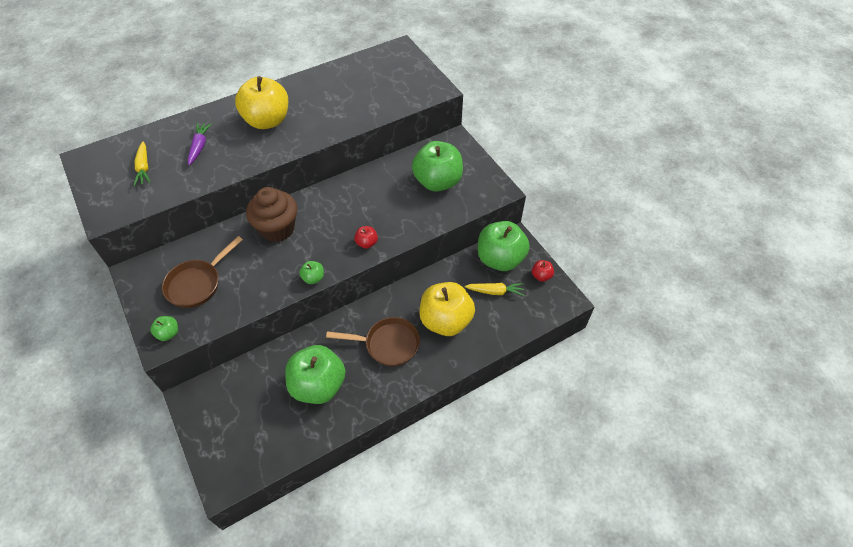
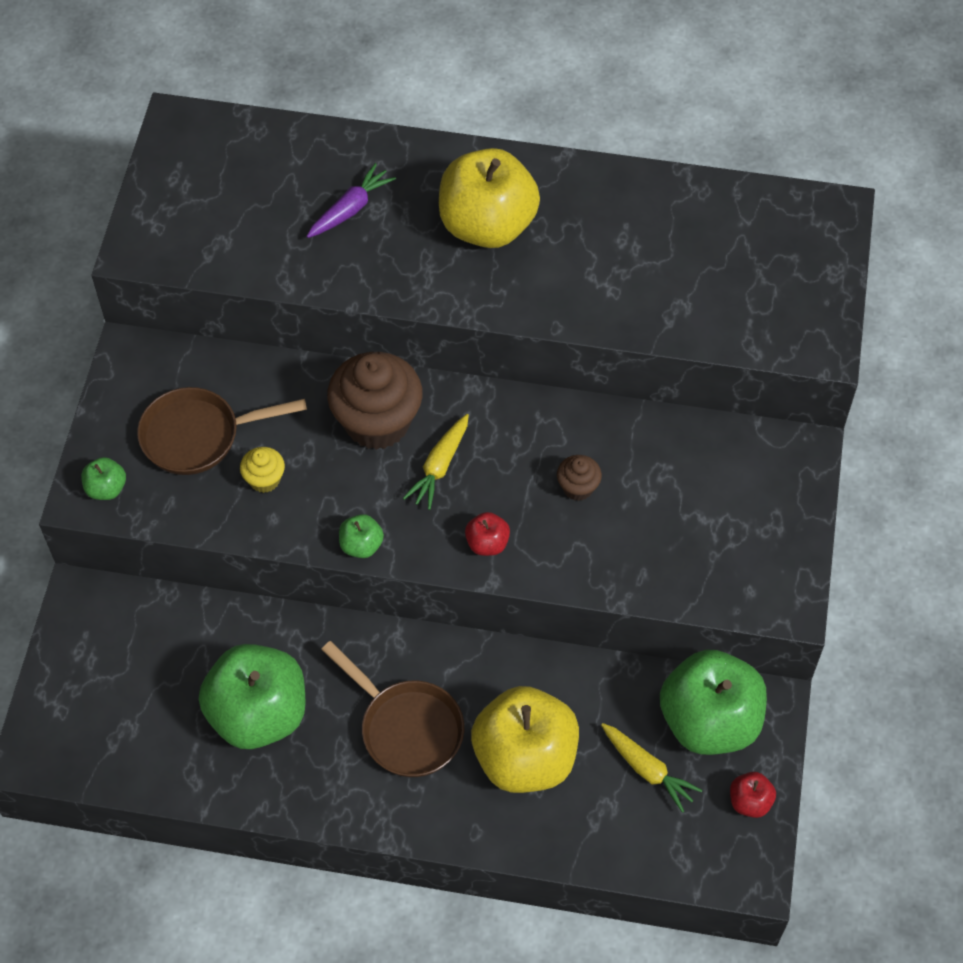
camera: 40 degrees right, 5 degrees up
yellow carrot [134,142,151,186] -> yellow carrot moved to [403,414,469,510]
green apple [412,141,463,192] -> none
none -> yellow cupcake [240,447,285,493]
none -> brown cupcake [557,455,602,501]

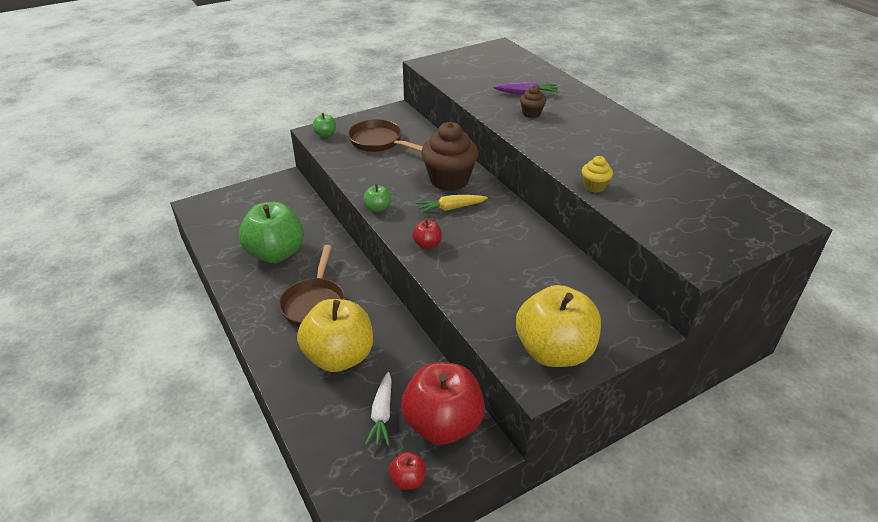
camera: 50 degrees right, 20 degrees down
yellow cupcake [240,447,285,493] -> yellow cupcake moved to [582,156,613,193]
yellow apple [439,148,540,248] -> yellow apple moved to [516,285,601,367]
brown cupcake [557,455,602,501] -> brown cupcake moved to [520,85,546,118]
yellow carrot [601,723,703,813] -> white carrot [365,372,392,446]
green apple [660,649,767,755] -> red apple [401,362,485,445]

